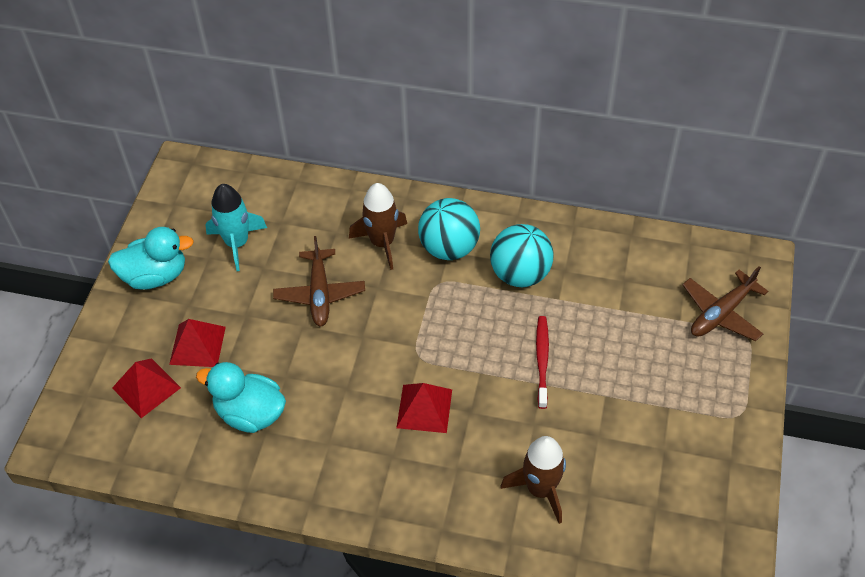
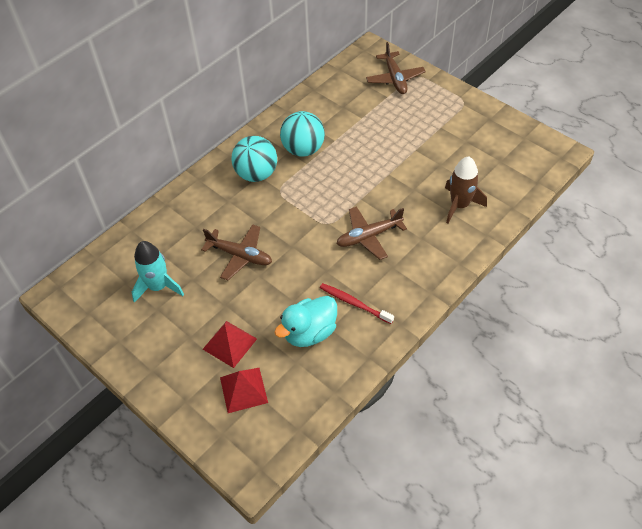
camera: 60 degrees left, 0 degrees up
turquoise duck [108,227,194,290] -> none
brown rocket [349,183,407,270] -> none
red pyramid [396,383,452,433] -> brown plane [336,206,407,260]
red toothbrush [536,316,549,409] -> red toothbrush moved to [320,283,394,324]

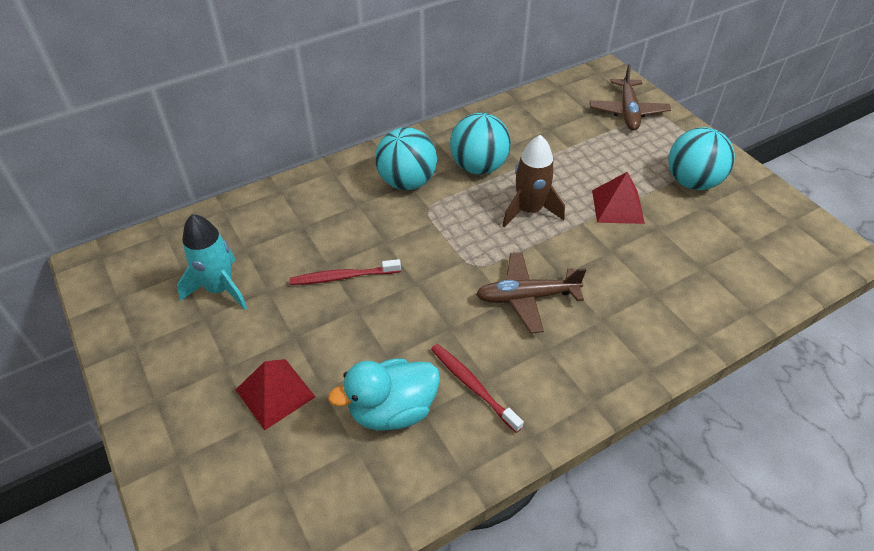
camera: 15 degrees right, 5 degrees down
brown plane [201,224,272,280] -> red toothbrush [289,259,401,285]
red pyramid [220,368,268,413] -> red pyramid moved to [592,172,645,224]
brown rocket [445,156,487,223] -> brown rocket moved to [502,135,565,228]
none -> turquoise ball [668,127,735,190]

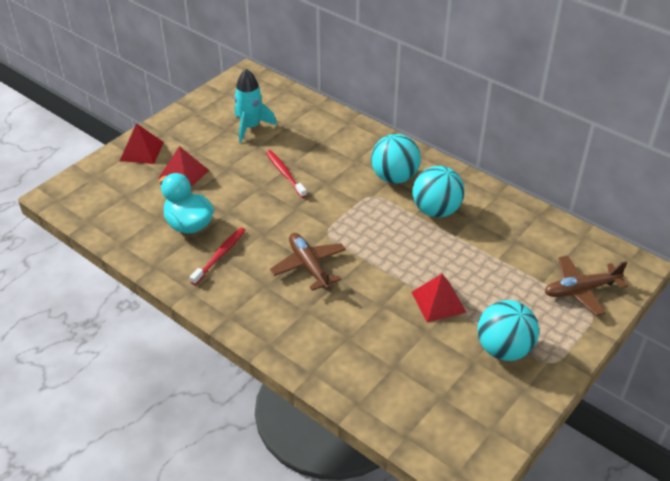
camera: 70 degrees right, 5 degrees down
brown rocket [502,135,565,228] -> none
none -> red pyramid [120,123,164,164]

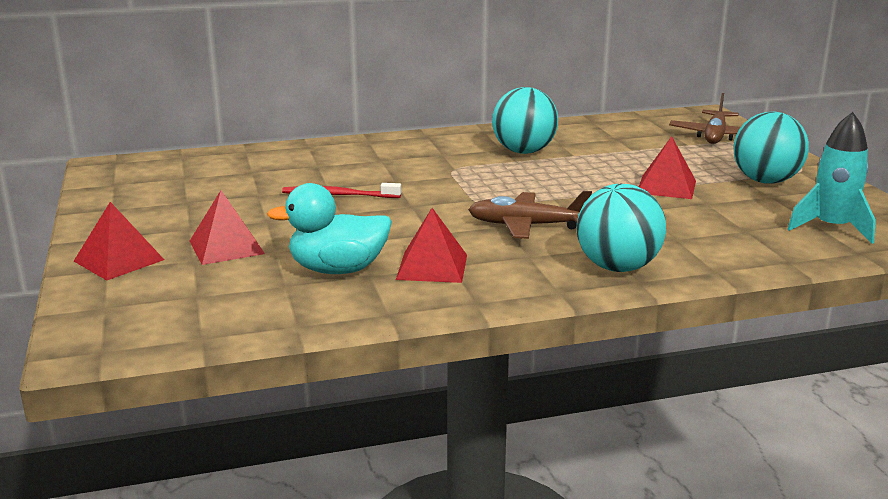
camera: 55 degrees left, 20 degrees down
red toothbrush [190,227,246,285] -> red pyramid [396,208,467,283]
turquoise rocket [234,69,277,143] -> turquoise rocket moved to [788,112,876,244]
turquoise ball [371,134,421,184] -> turquoise ball moved to [577,184,666,272]

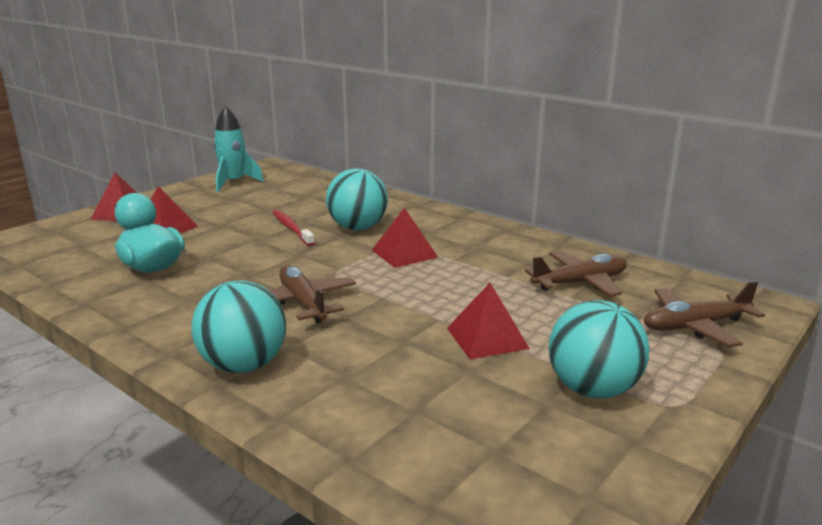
camera: 55 degrees right, 0 degrees up
red pyramid [396,208,467,283] -> red pyramid moved to [372,208,439,268]
turquoise ball [492,87,558,154] -> turquoise ball moved to [326,168,388,230]
turquoise rocket [788,112,876,244] -> turquoise rocket moved to [213,106,264,192]
none -> brown plane [525,251,627,297]

